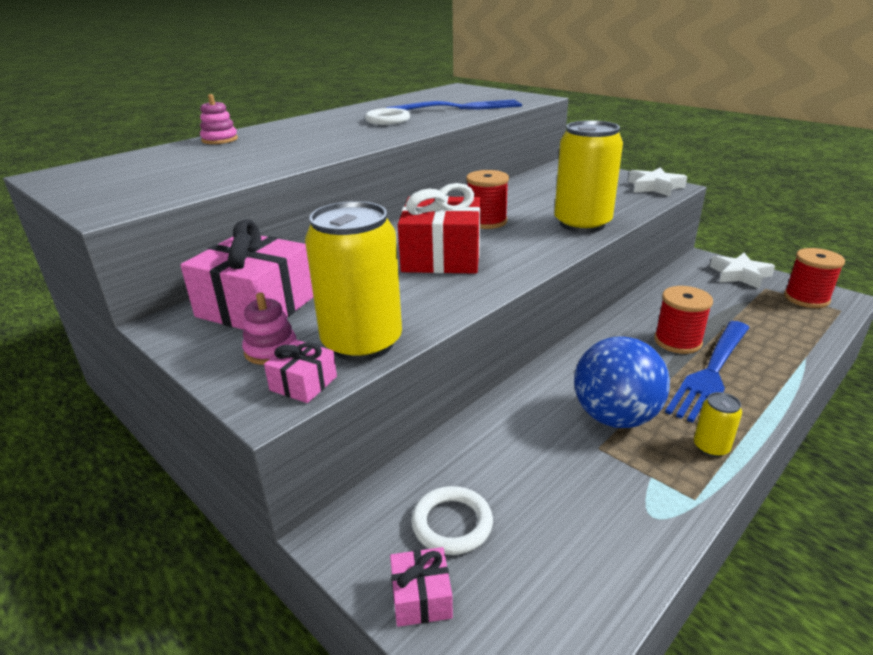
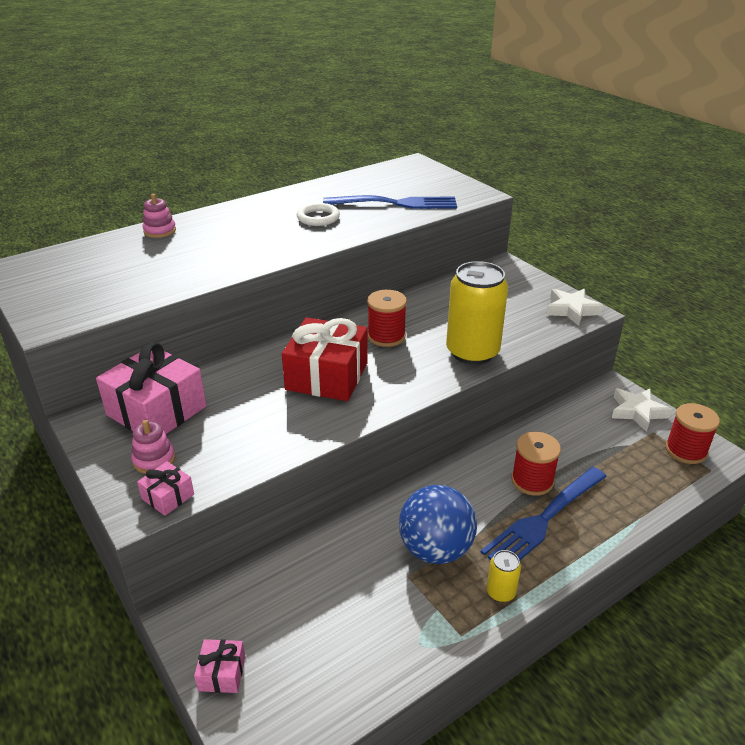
camera: 10 degrees right, 5 degrees up
yellow can [305,201,402,361] -> none
white ring [411,486,493,555] -> none

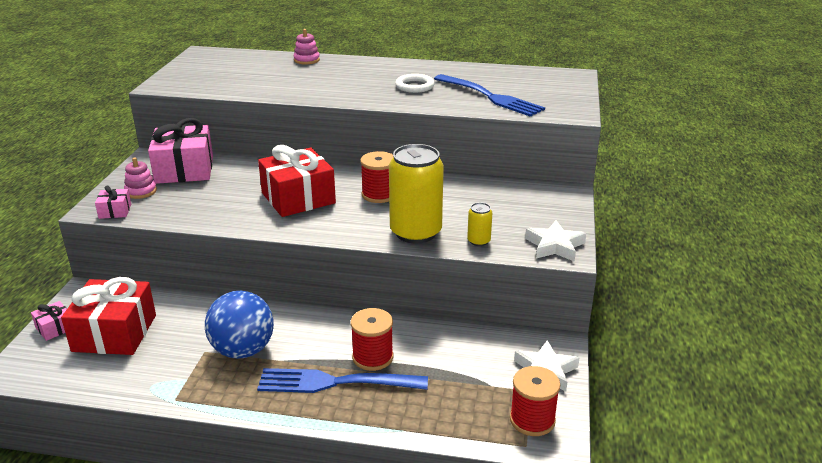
camera: 45 degrees right, 5 degrees down
yellow can [487,550,521,602] -> yellow can moved to [467,203,492,246]
none -> red gift [61,277,156,355]

